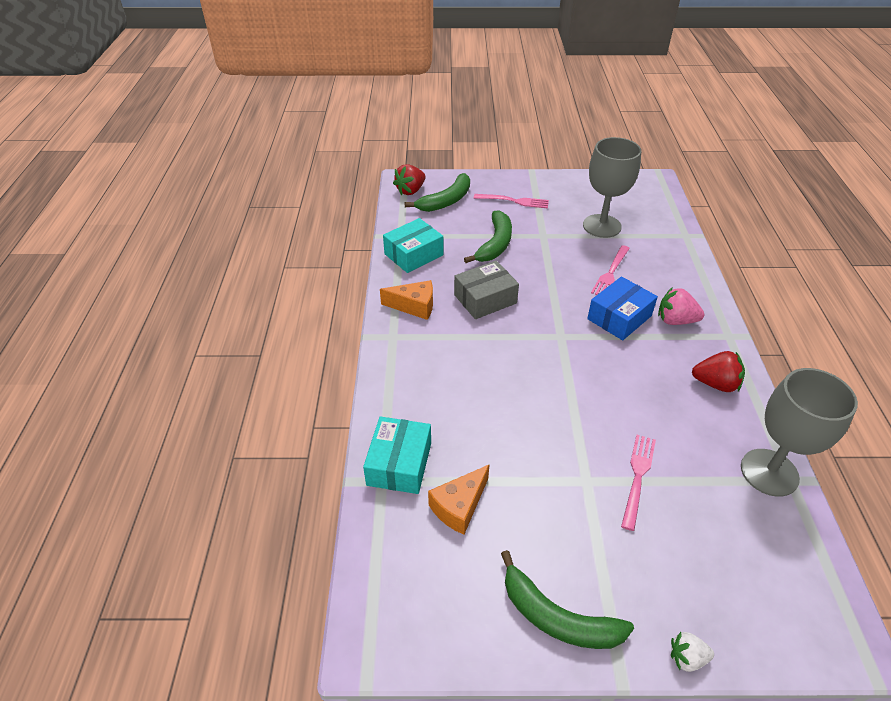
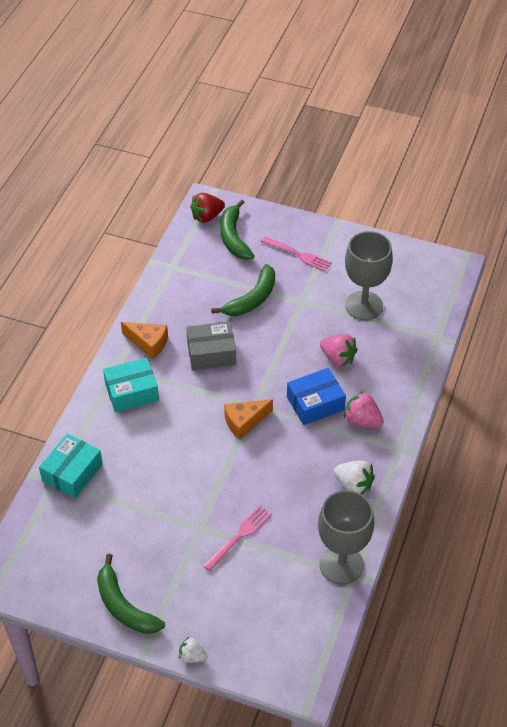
camera: 20 degrees right, 5 degrees up
turquoise box [383,218,443,273] -> turquoise box moved to [103,358,159,413]
green banana [405,173,470,212] -> green banana turned 105 degrees clockwise [220,199,255,260]
orange cheese [428,464,490,534] -> orange cheese moved to [224,399,273,440]
pink fork [591,245,630,295] -> pink strawberry [320,334,357,367]
red strawberry [692,351,745,392] -> white strawberry [334,460,375,495]

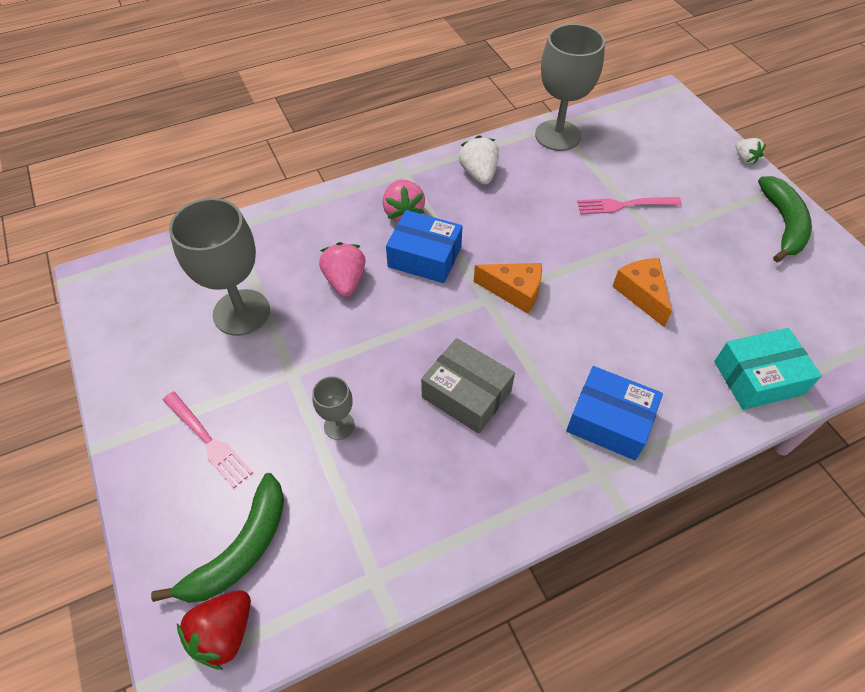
camera: 135 degrees left, 5 degrees up
turquoise box [103,358,159,413] -> blue box [566,366,663,460]
orange cheese [121,322,168,359] -> orange cheese moved to [612,258,672,327]
red strawberry [190,193,225,223] -> red strawberry turned 105 degrees clockwise [177,590,251,670]
green banana [211,264,275,316] -> grey goblet [312,376,355,440]
pink fork [261,237,332,271] -> pink fork turned 150 degrees clockwise [163,391,253,488]

